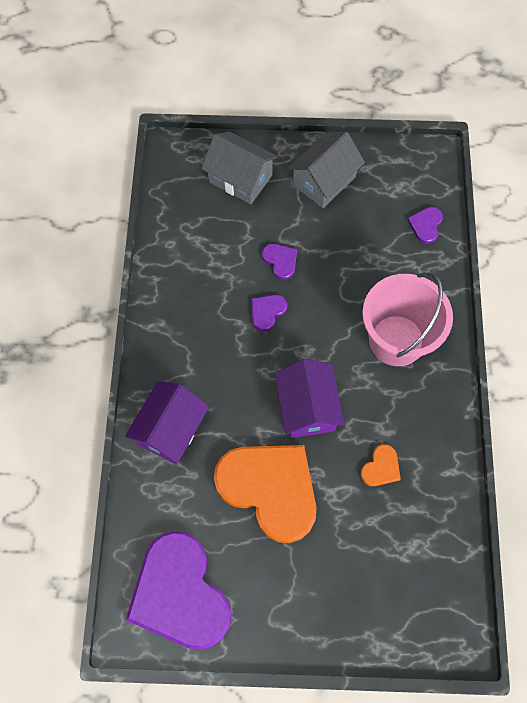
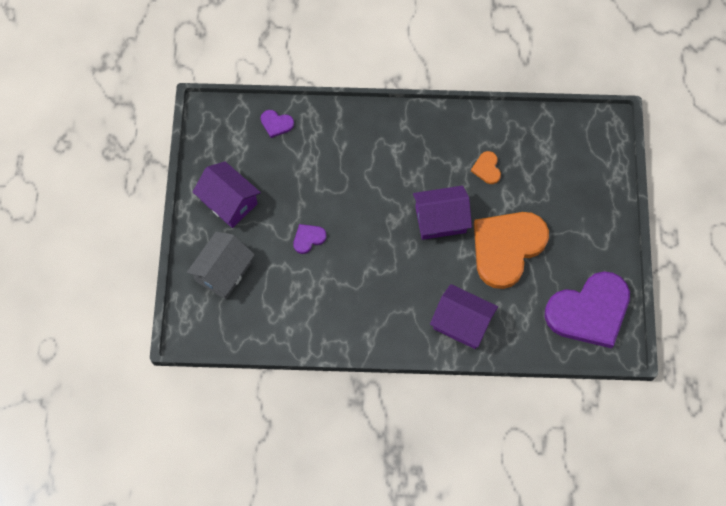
camera: 90 degrees left, 0 degrees up
purple heart [252,295,287,331] -> none
grey house [288,132,365,208] -> purple house [193,161,261,228]
orange heart [361,444,401,486] -> orange heart turned 135 degrees counterclockwise [471,151,501,184]
pink bucket [362,272,453,366] -> none

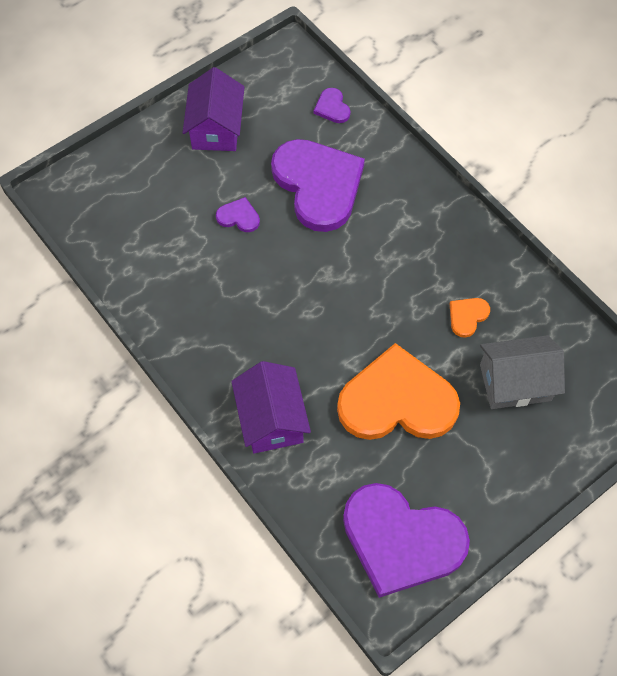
camera: 50 degrees right, 5 degrees down
grey house [187,232,255,299] -> grey house moved to [480,335,565,409]
purple house [413,186,472,240] -> none
none -> purple heart [271,139,365,232]

